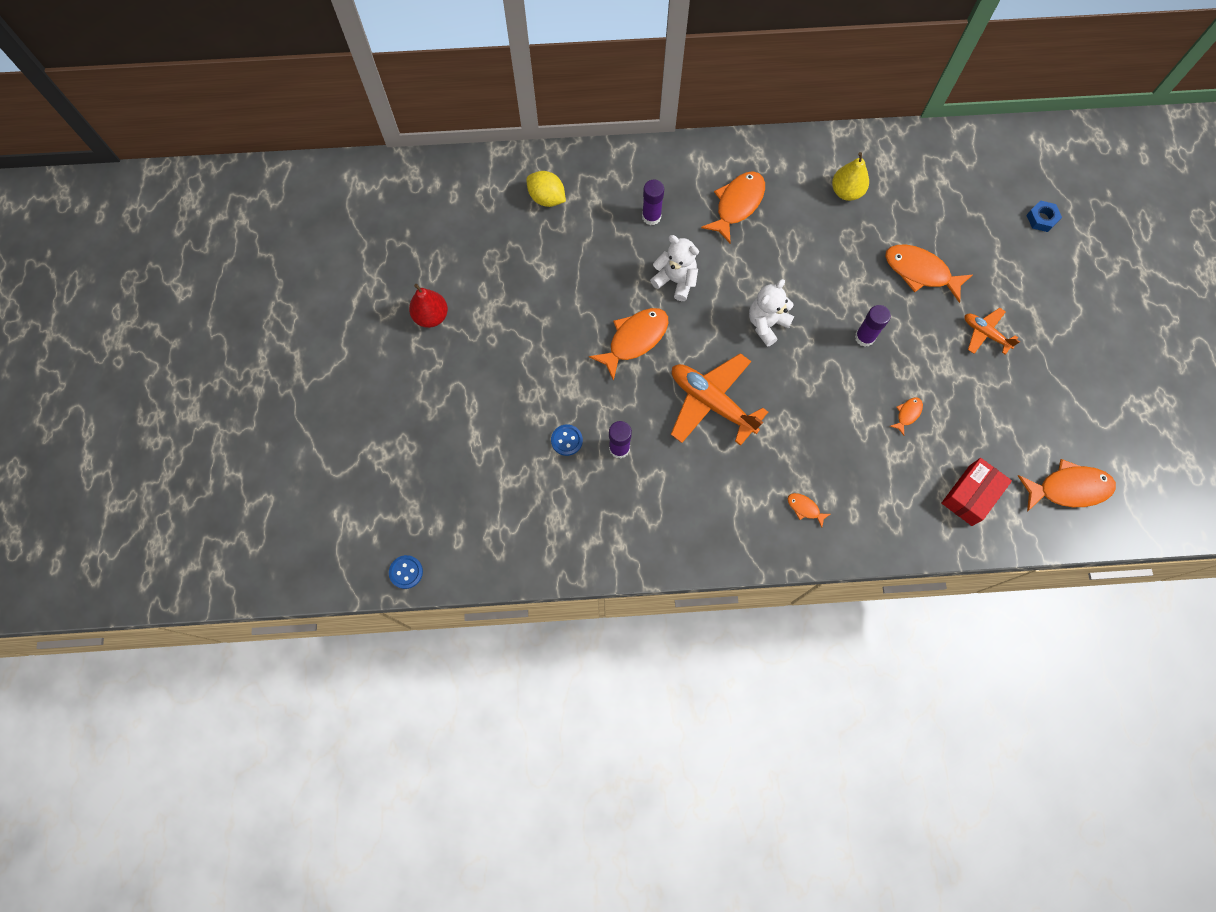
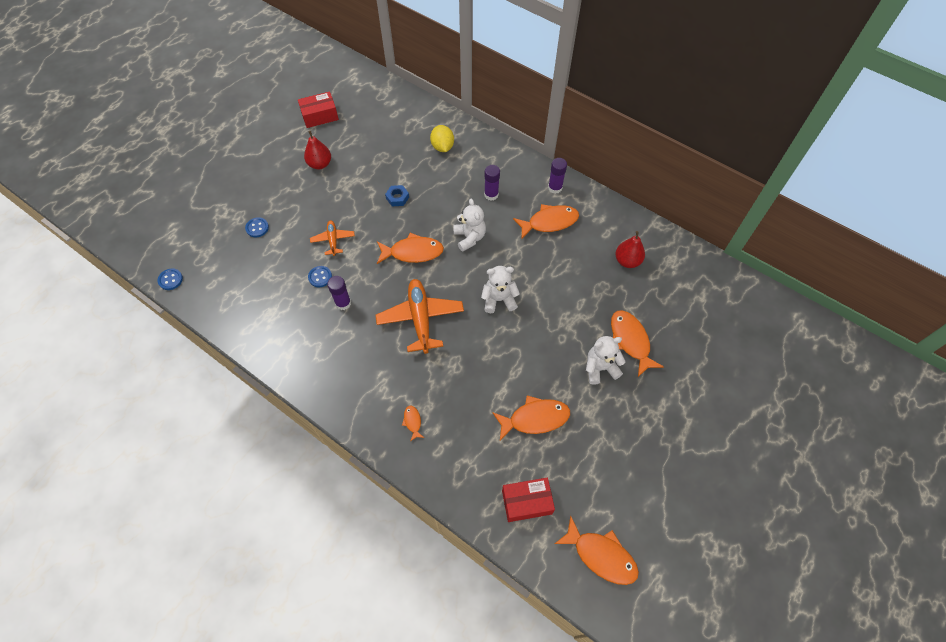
camera: 40 degrees right, 10 degrees down
yellow pear [832,152,869,201] -> red pear [615,231,645,268]
purple glue stick [855,305,891,347] -> purple glue stick moved to [548,158,567,194]
orange fish [890,397,923,436] -> orange fish [492,396,570,441], size x2.11
orange plane [965,308,1020,355] -> orange plane moved to [310,221,355,256]
blue nut [1026,200,1062,232] -> blue nut moved to [385,185,409,206]
none -> blue button [245,217,269,238]
none -> red box [298,91,339,128]
none -> white teddy bear [586,336,626,385]

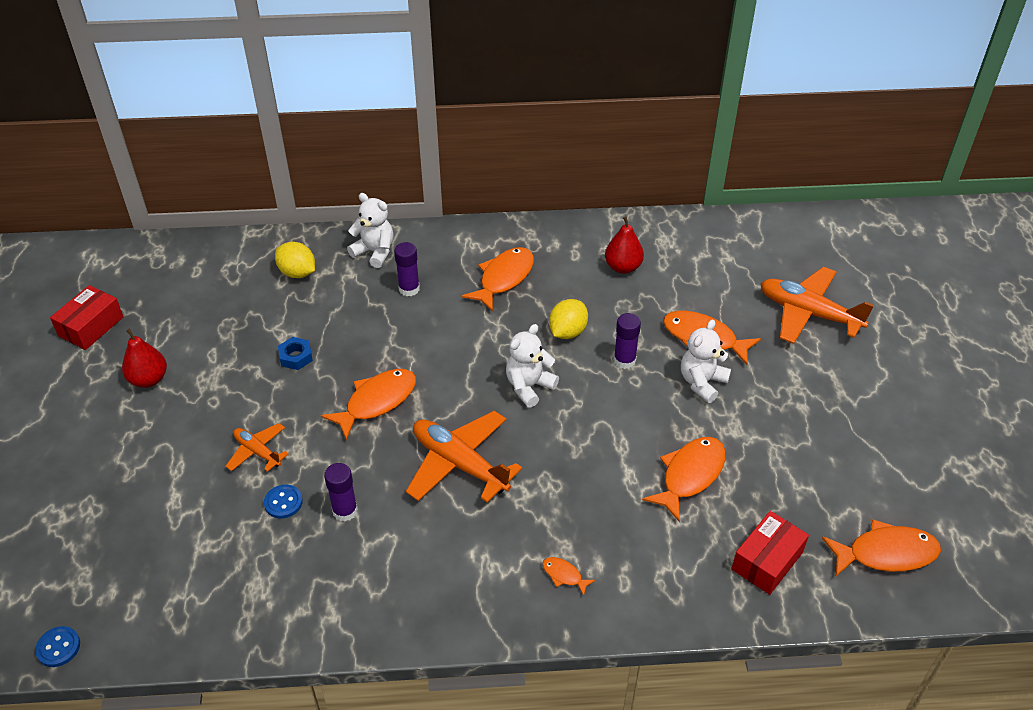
camera: 40 degrees left, 15 degrees down
blue button [245,217,269,238] -> none
white teddy bear [453,199,486,252] -> white teddy bear moved to [347,193,394,268]
purple glue stick [548,158,567,194] -> purple glue stick moved to [614,313,641,369]
none -> yellow lemon [549,299,588,339]
none -> orange plane [761,267,874,344]

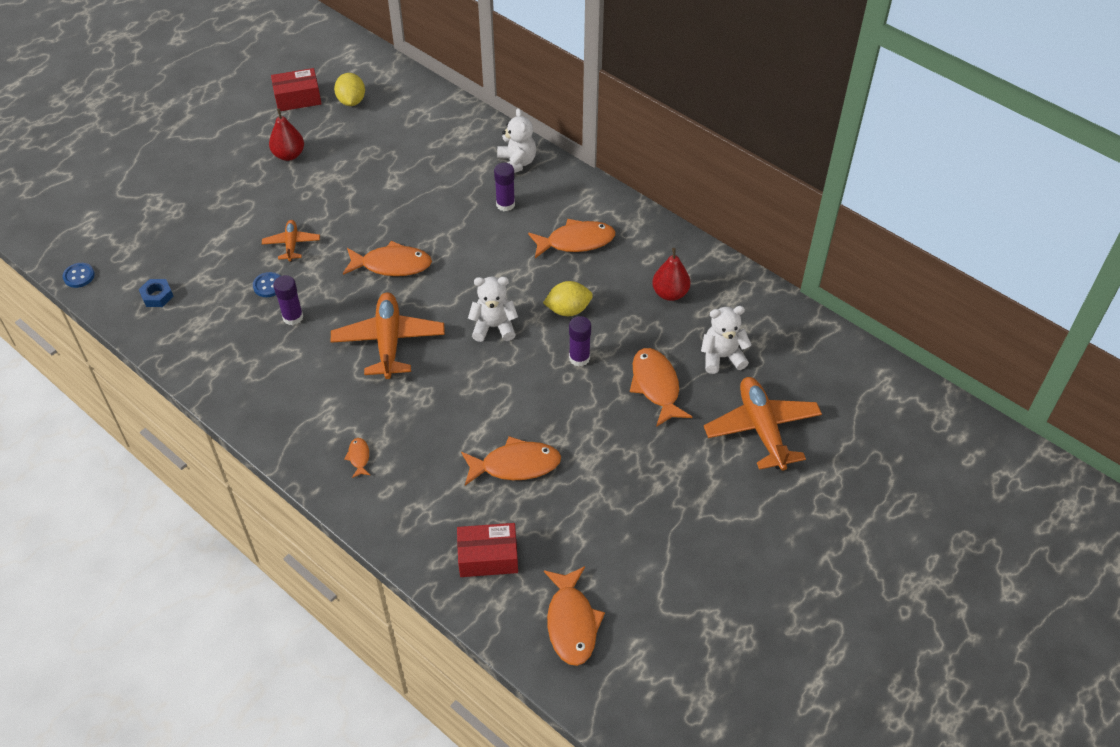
camera: 45 degrees right, 5 degrees up
yellow lemon [275,242,315,278] -> yellow lemon moved to [334,73,365,106]
blue nut [278,337,313,370] -> blue nut moved to [139,279,174,307]
white teddy bear [681,320,731,403] -> white teddy bear moved to [701,306,751,374]
orange fish [822,520,941,576] -> orange fish turned 45 degrees clockwise [544,566,605,666]

